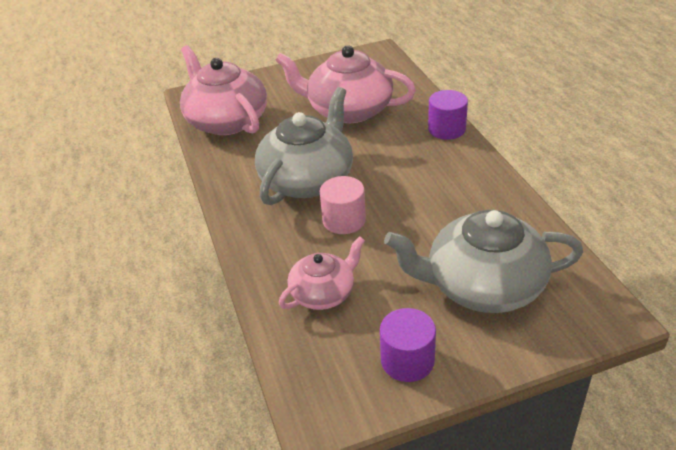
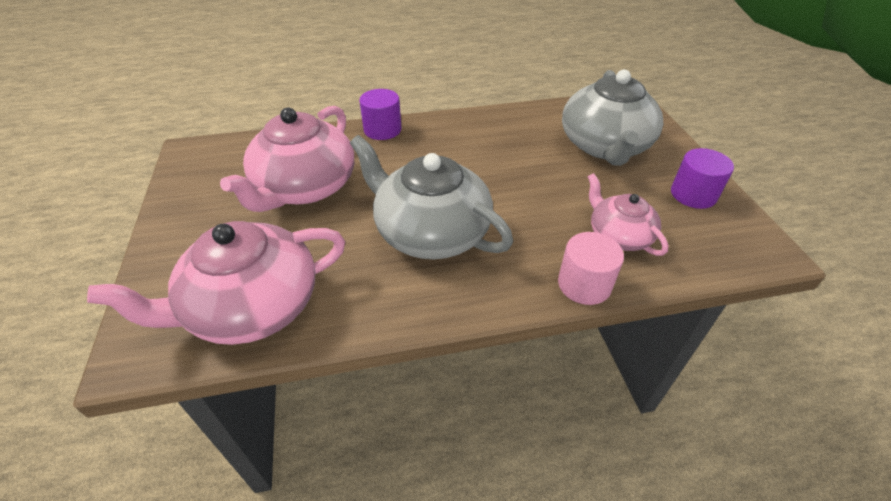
camera: 85 degrees left, 5 degrees up
pink cylinder [320,176,366,234] -> pink cylinder moved to [558,232,624,305]

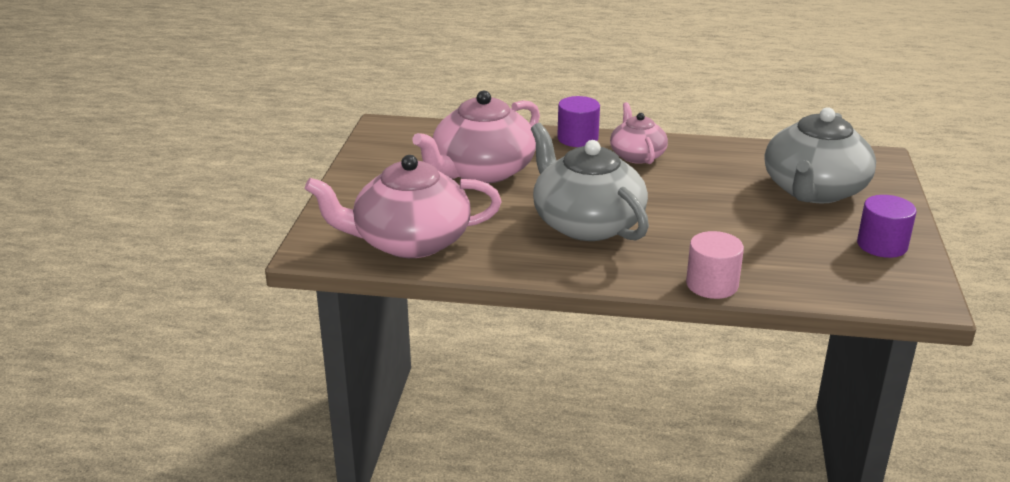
camera: 20 degrees right, 15 degrees down
pink teapot [588,173,668,256] -> pink teapot moved to [610,102,668,164]

